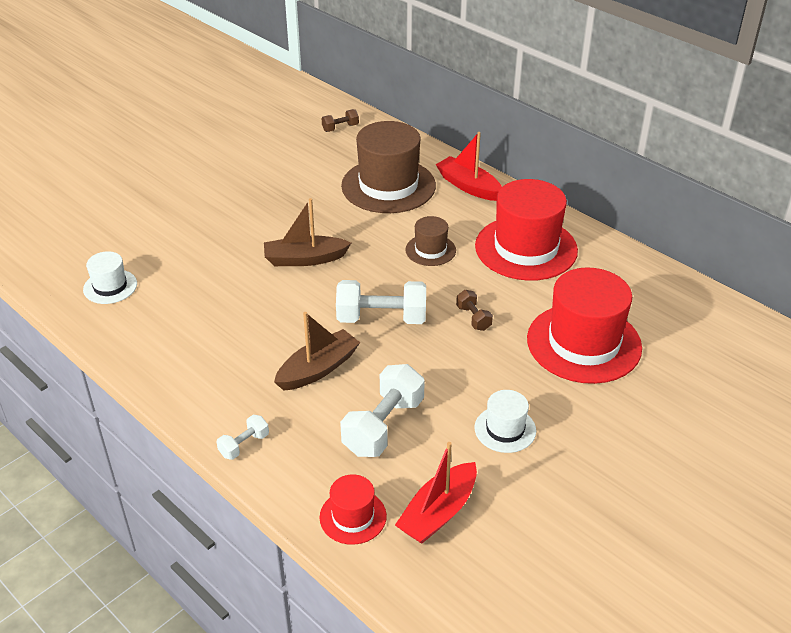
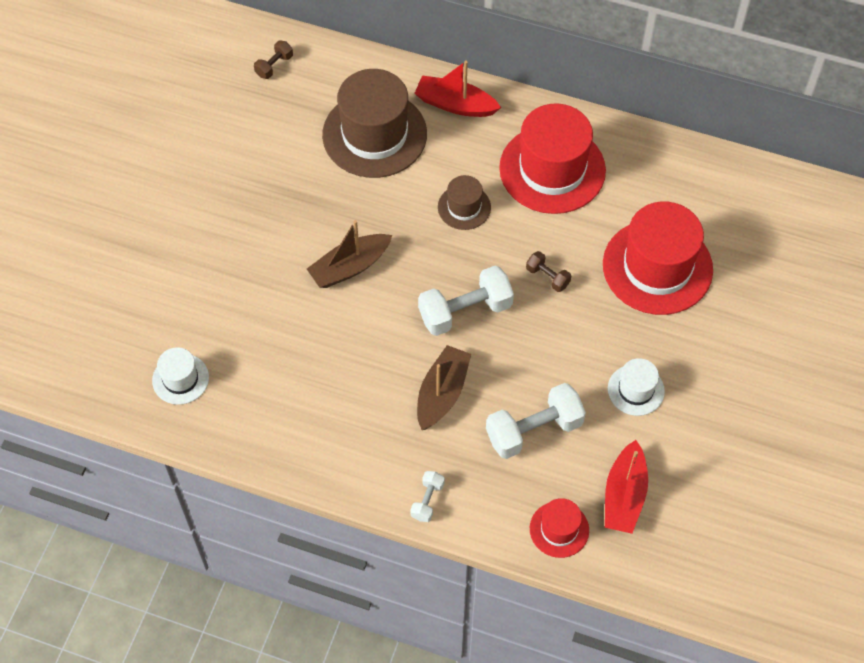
camera: 25 degrees left, 20 degrees up
white dumbbell [340,364,425,457] -> white dumbbell turned 60 degrees clockwise [486,383,586,459]

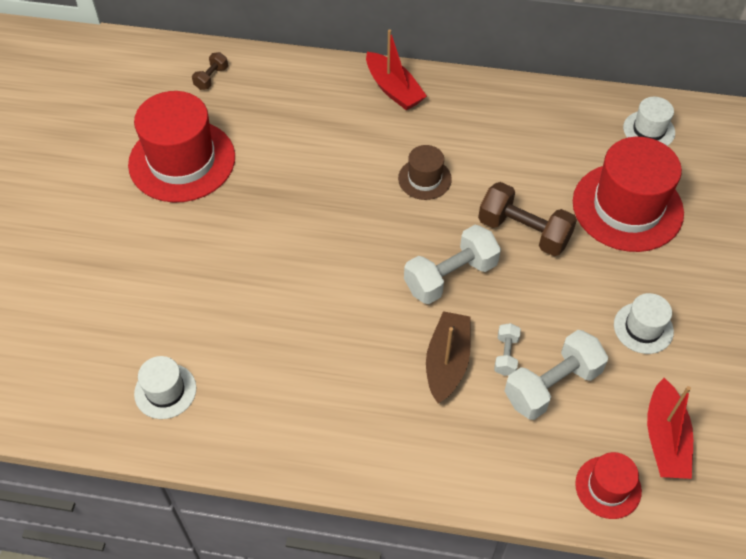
camera: 10 degrees left, 5 degrees down
brown boat [307,220,392,288] -> none
brown hat [322,69,427,178] -> none
white dumbbell [410,471,445,522] -> white dumbbell moved to [494,323,521,376]
red boat [414,60,501,117] -> red boat turned 135 degrees counterclockwise [366,30,427,110]
red hat [499,103,606,214] -> red hat moved to [128,91,235,203]
brown dumbbell [526,251,571,292] -> brown dumbbell [478,182,577,256], size x1.99
none -> white hat [623,97,675,146]

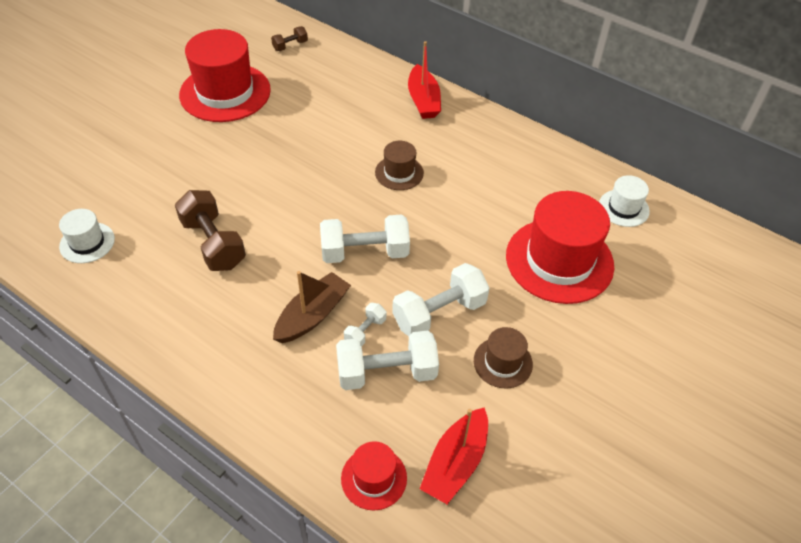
camera: 25 degrees right, 5 degrees down
brown dumbbell [478,182,577,256] -> brown dumbbell moved to [175,190,246,271]
white hat [614,293,674,354] -> brown hat [474,327,533,389]
none -> white dumbbell [392,263,489,336]

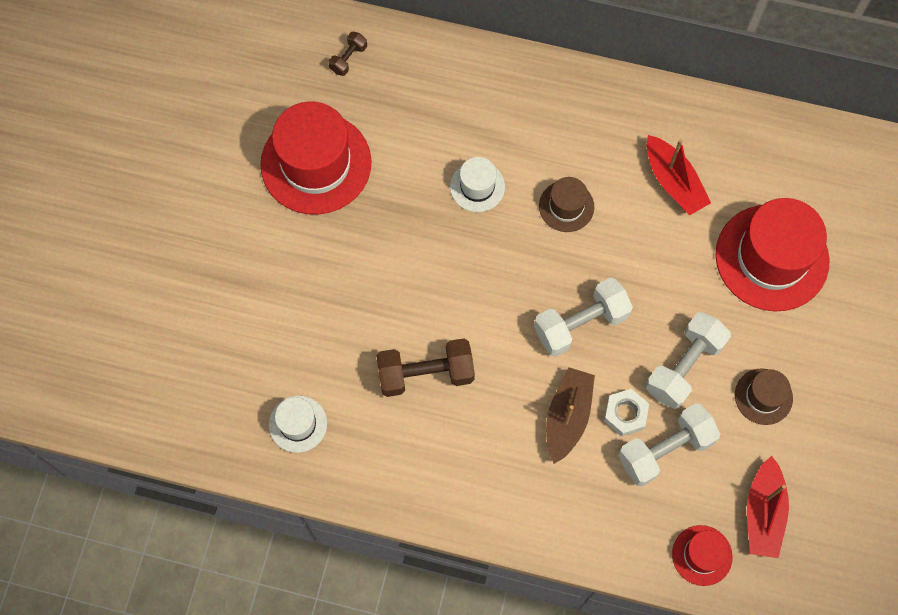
camera: 20 degrees left, 20 degrees up
brown dumbbell [175,190,246,271] -> brown dumbbell turned 45 degrees counterclockwise [376,338,475,397]
white dumbbell [344,303,386,347] -> white nut [604,389,649,437]
red boat [408,41,441,119] -> red boat moved to [646,135,711,215]
white hat [599,175,650,227] -> white hat moved to [450,157,505,212]

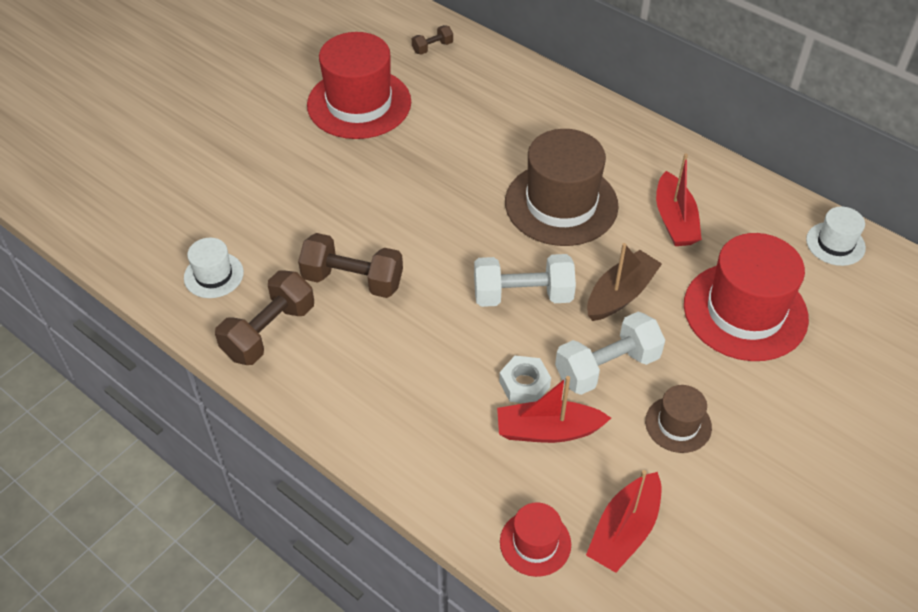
camera: 25 degrees right, 20 degrees down
white hat [450,157,505,212] -> white hat moved to [806,207,866,266]
brown hat [539,177,594,232] -> brown hat [505,129,619,246], size x2.02
brown boat [546,367,595,464] -> brown boat moved to [587,243,662,321]
white dumbbell [618,403,720,486] -> red boat [497,376,611,443]
none -> brown dumbbell [215,270,314,365]

